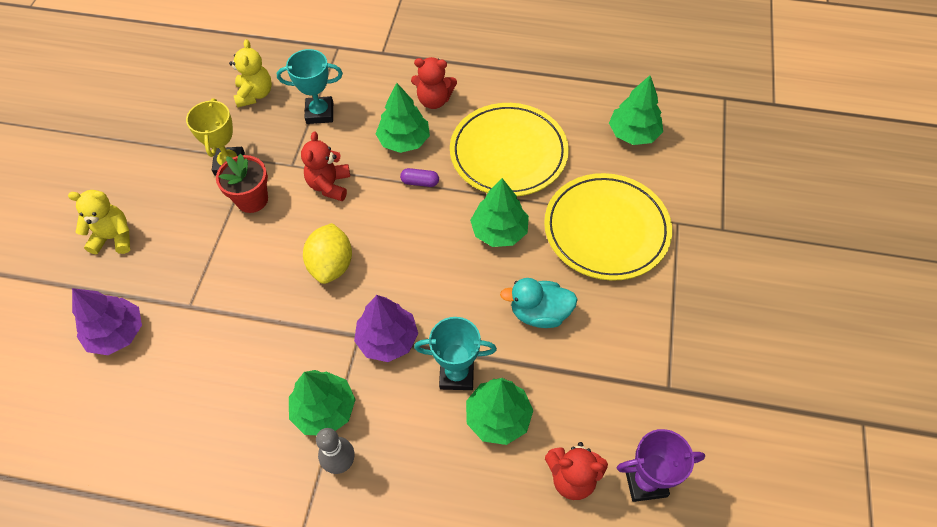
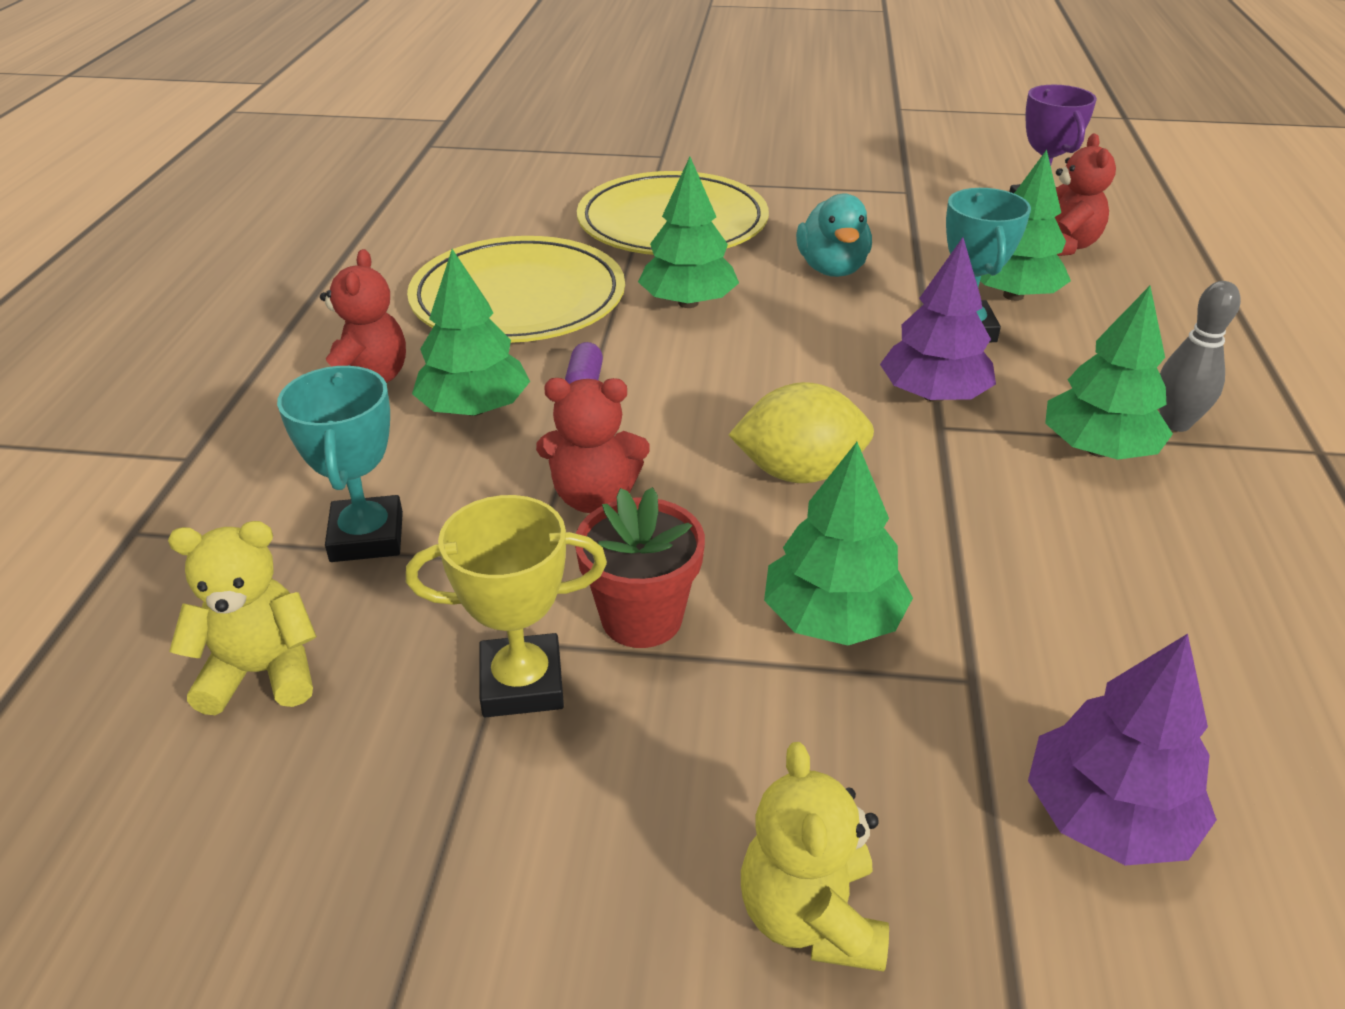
camera: 95 degrees left, 20 degrees down
green tree [609,76,663,145] -> green tree moved to [764,442,913,645]

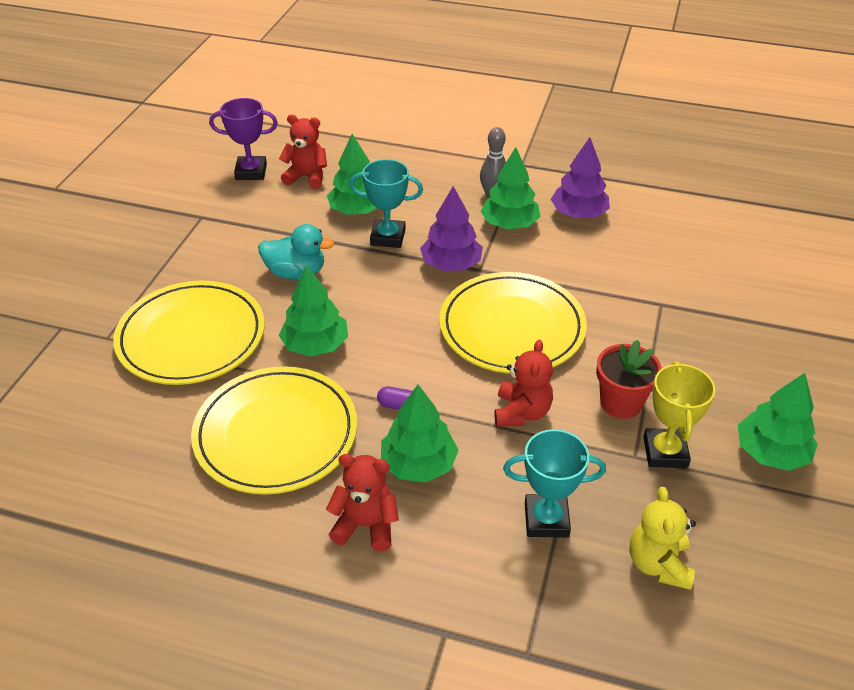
camera: 80 degrees left, 5 degrees up
yellow lemon [729,382,874,483] -> yellow plate [439,272,587,374]
yellow teddy bear [741,742,889,972] -> none
green tree [764,442,913,645] -> green tree moved to [738,373,818,471]
purple tree [1028,634,1217,866] -> purple tree moved to [551,137,610,218]

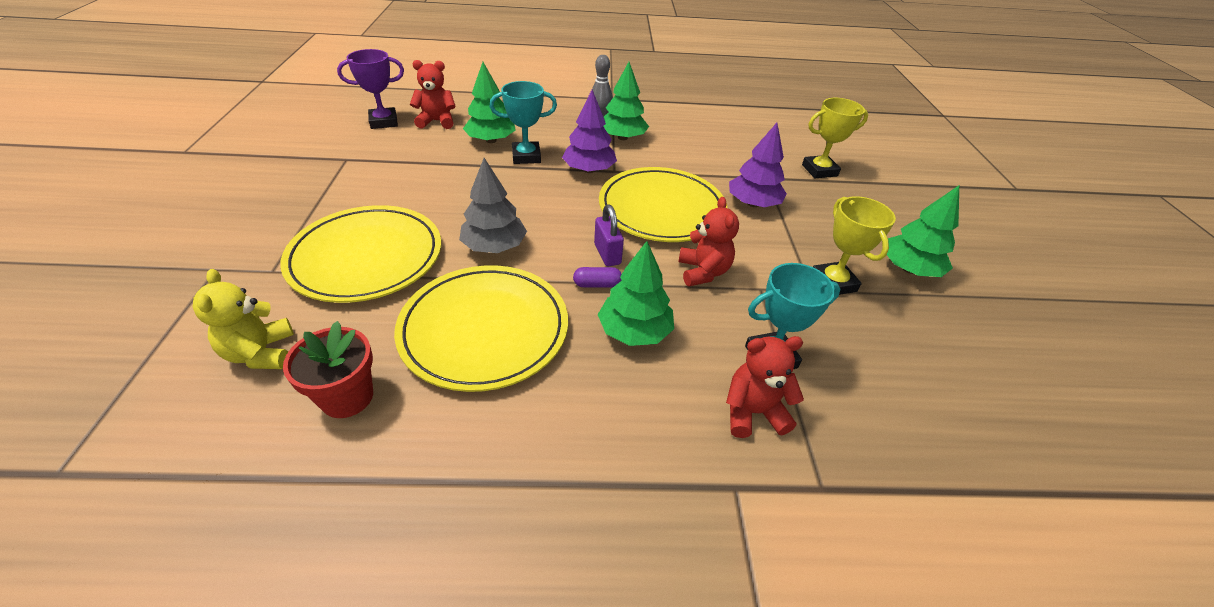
camera: 20 degrees left, 0 degrees up
turquoise duck [258,224,334,279] -> none
green tree [279,265,348,357] -> grey tree [459,158,527,253]
red teddy bear [326,454,399,551] -> red teddy bear moved to [726,336,804,438]
purple tree [551,137,610,218] -> purple tree moved to [729,123,787,207]
red flower pot [596,340,662,419] -> red flower pot moved to [283,321,373,418]
yellow teddy bear [630,487,696,590] -> yellow teddy bear moved to [193,269,294,369]
none -> purple padlock [594,204,624,266]
none -> yellow trophy [802,98,868,178]

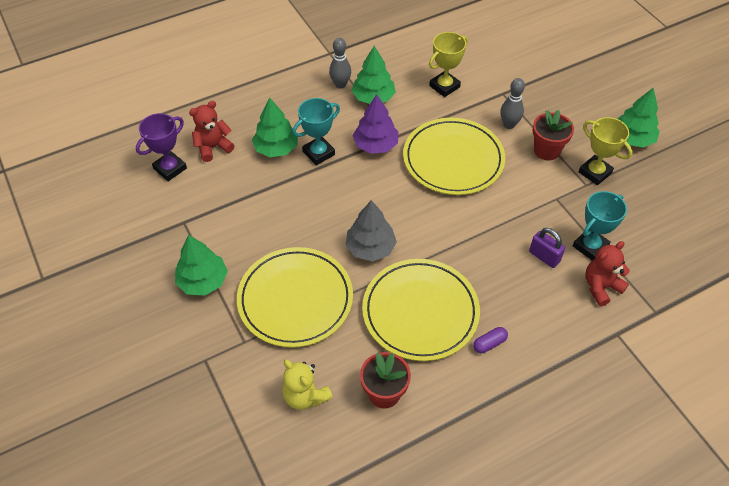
camera: 25 degrees left, 10 degrees up
purple capsule [573,267,622,288] -> purple capsule moved to [473,327,508,353]
purple padlock [594,204,624,266] -> purple padlock moved to [529,228,565,268]
green tree [597,241,674,346] -> green tree moved to [175,235,228,296]
red teddy bear [679,197,739,286] -> none
purple tree [729,123,787,207] -> grey bowling pin [500,78,525,129]
yellow trophy [802,98,868,178] -> yellow trophy moved to [429,32,468,97]
none -> red flower pot [533,110,574,161]

